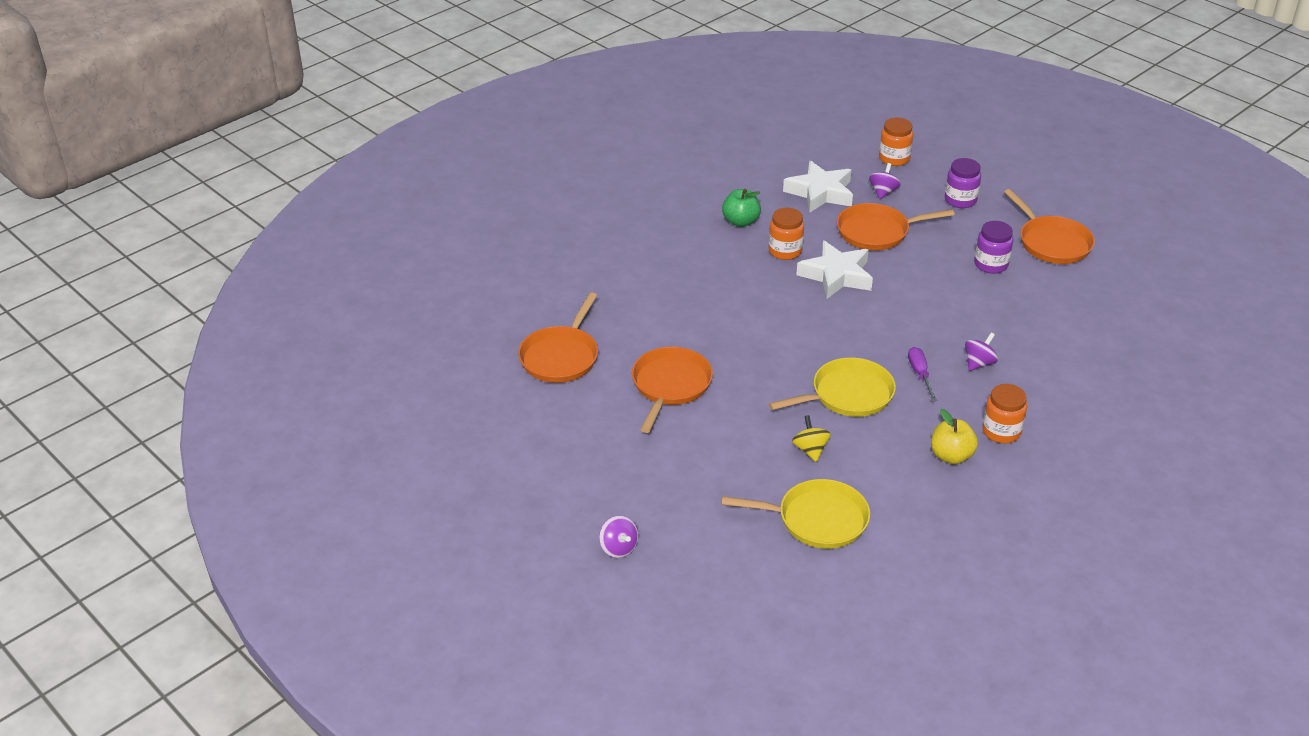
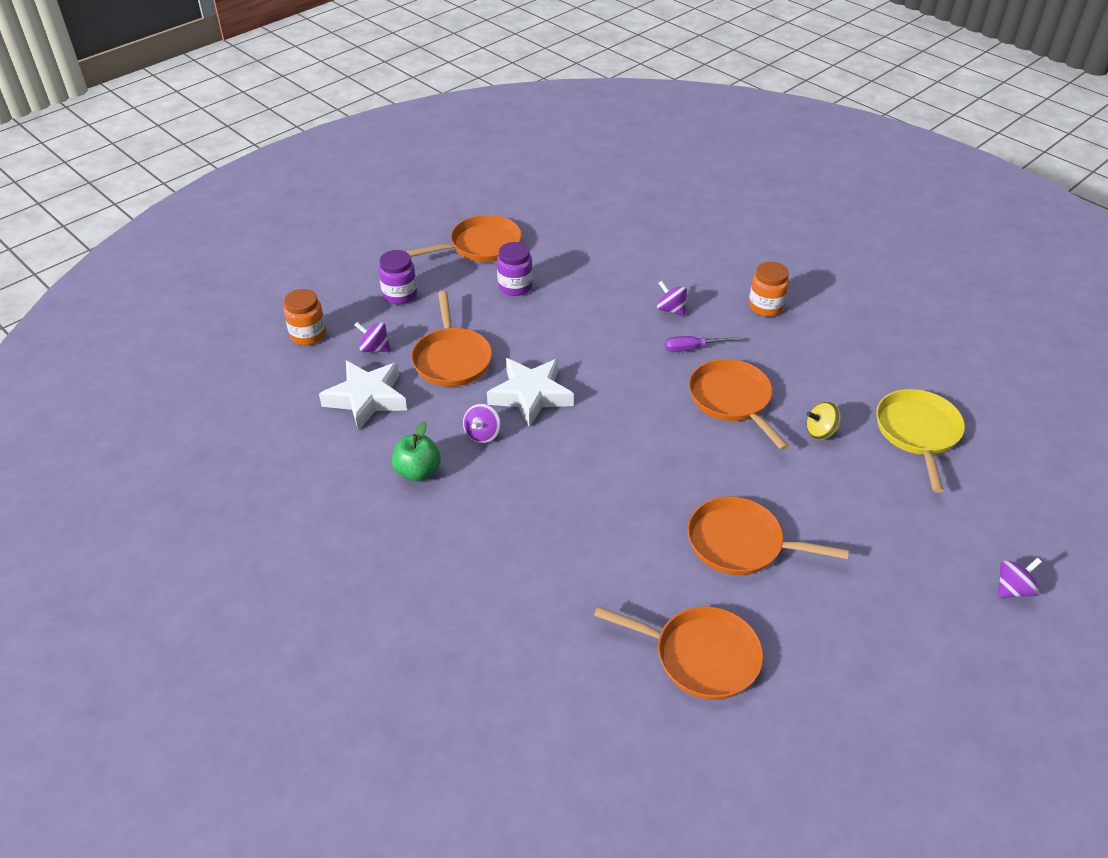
camera: 90 degrees left, 5 degrees up
orange jar [769,208,804,260] -> purple spinning top [463,404,501,444]
yellow pan [769,357,896,417] -> orange pan [688,359,789,450]
yellow apple [931,409,978,464] -> none

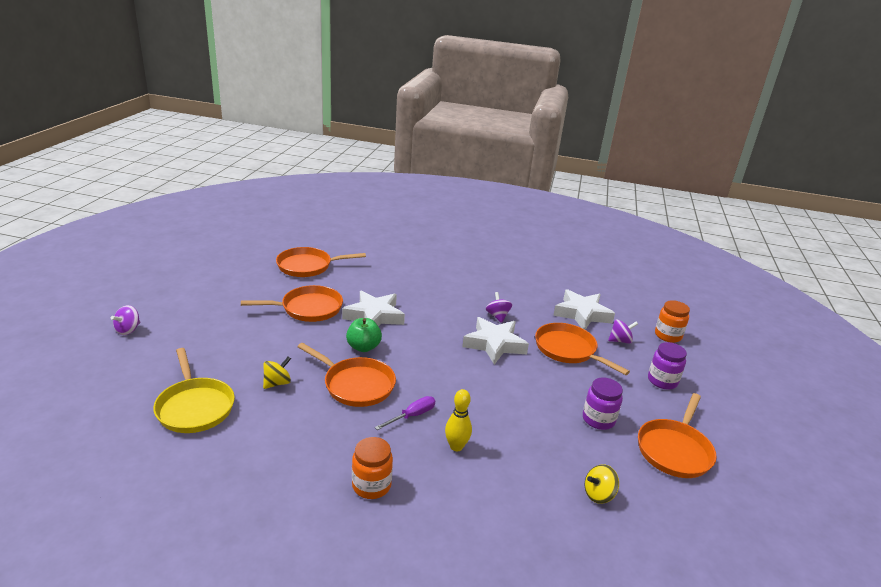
camera: 145 degrees right, 15 degrees down
green apple [392,421,441,481] -> green apple moved to [346,318,382,352]
purple spinning top [657,281,687,317] -> yellow bowling pin [445,389,472,451]
none -> white star [342,291,405,327]
none -> yellow spinning top [585,464,619,504]

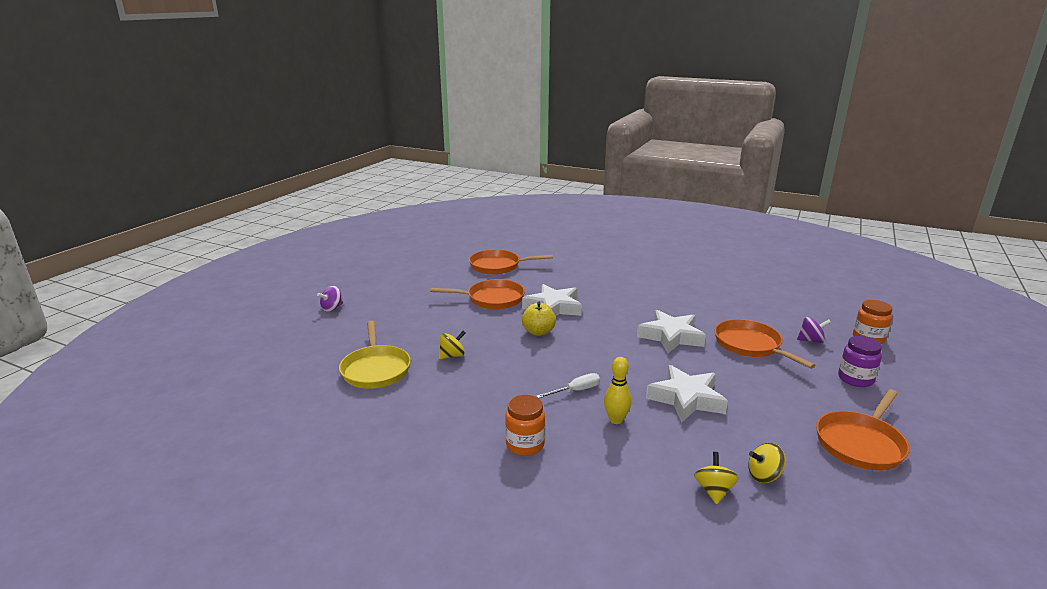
camera: 15 degrees right, 5 degrees down
orange pan [298,343,396,407] -> none
green apple [346,318,382,352] -> yellow apple [522,302,556,336]
purple screwdriver [375,396,435,430] -> white screwdriver [536,373,600,398]
purple spinning top [486,292,512,323] -> none
white star [553,289,615,330] -> white star moved to [646,365,728,423]
purple jar [583,378,623,430] -> none
none -> yellow spinning top [694,452,739,505]

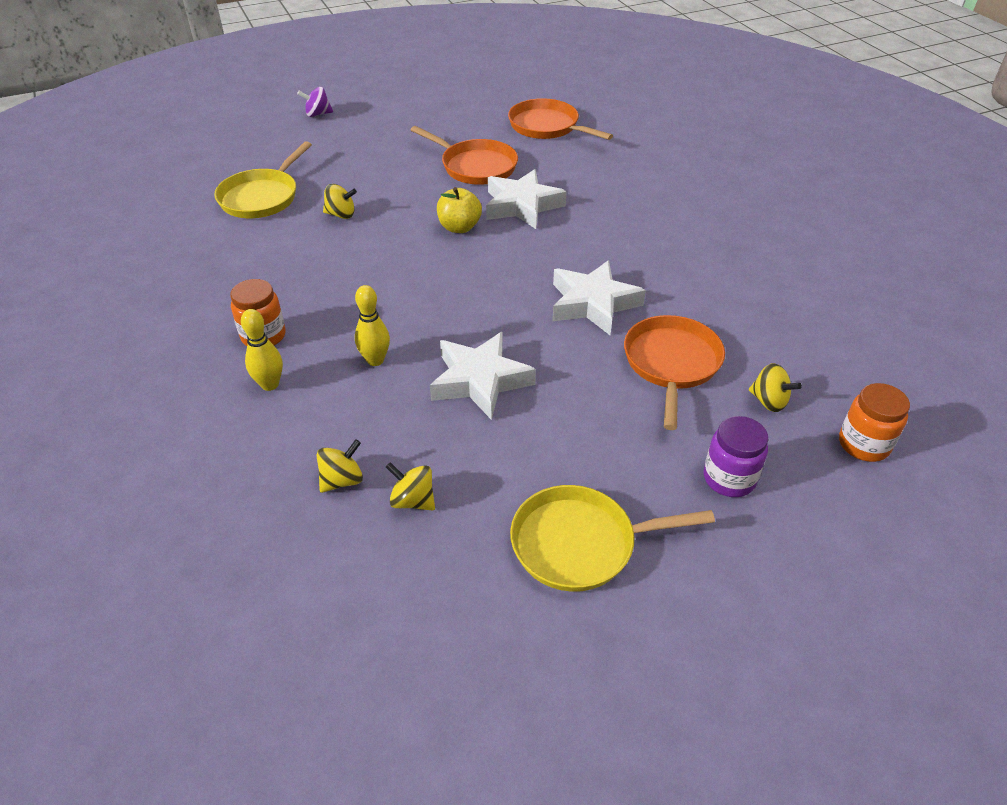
camera: 40 degrees right, 20 degrees up
white screwdriver [536,373,600,398] -> none
purple spinning top [797,317,831,343] -> yellow spinning top [749,363,802,412]
orange pan [816,389,910,470] -> yellow pan [510,485,715,592]
none -> yellow bowling pin [241,309,283,391]

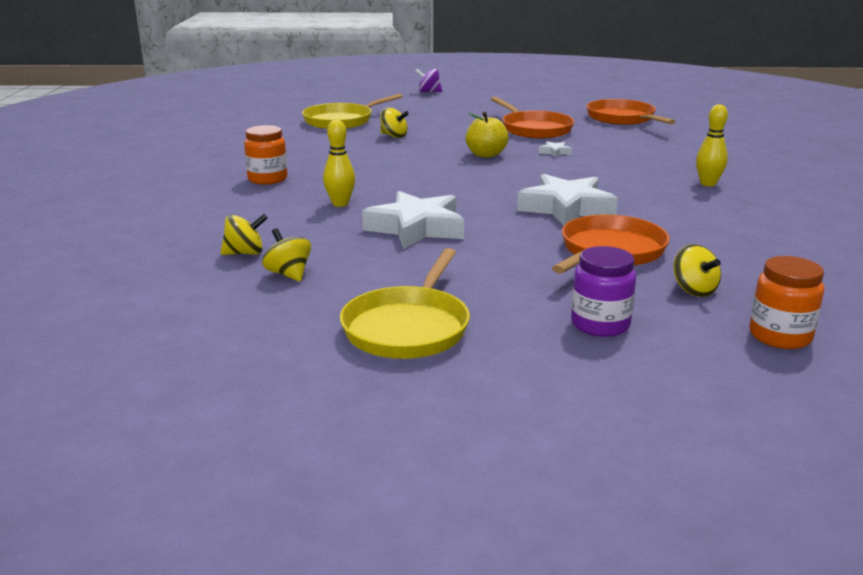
camera: 25 degrees right, 20 degrees down
yellow bowling pin [241,309,283,391] -> yellow bowling pin moved to [696,104,728,186]
white star [486,169,567,229] -> white star [539,141,572,157], size x0.41
yellow pan [510,485,715,592] -> yellow pan turned 90 degrees counterclockwise [340,248,470,359]

